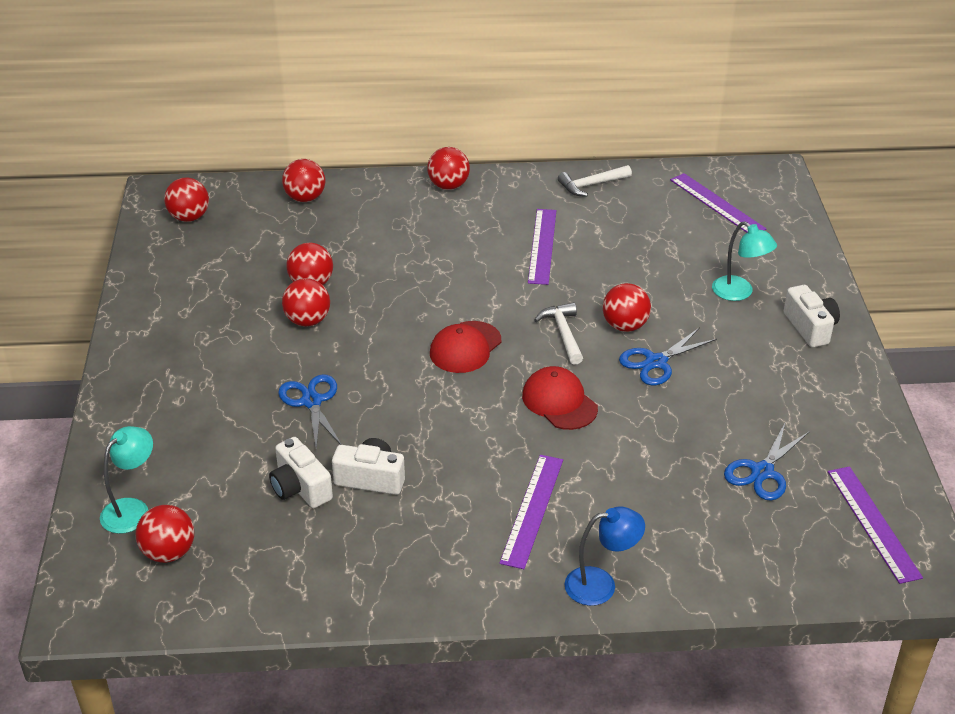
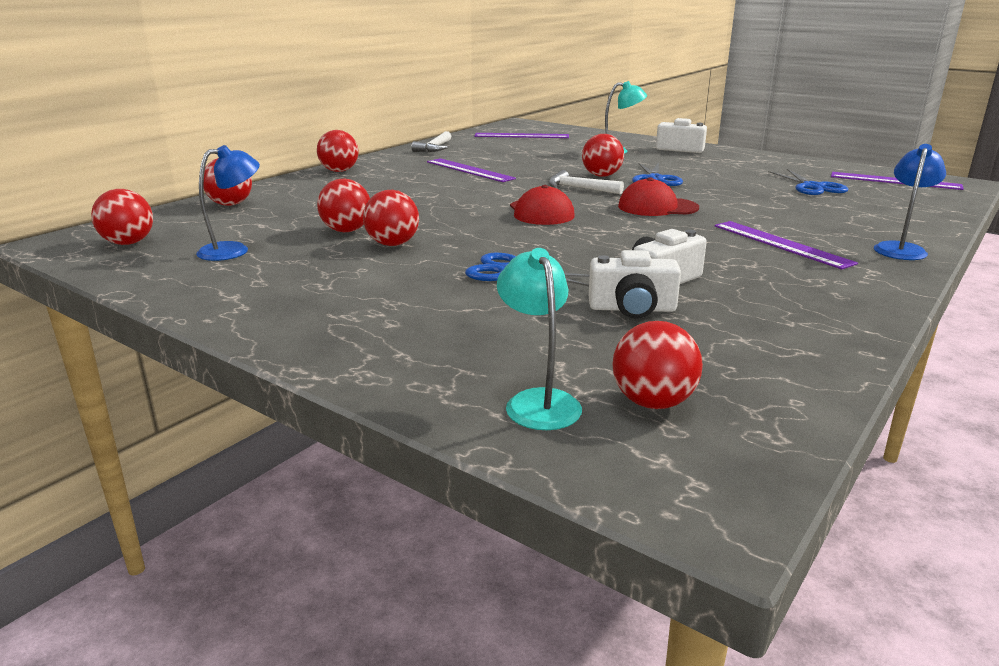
camera: 50 degrees left, 15 degrees down
none -> blue lamp [196,145,260,261]

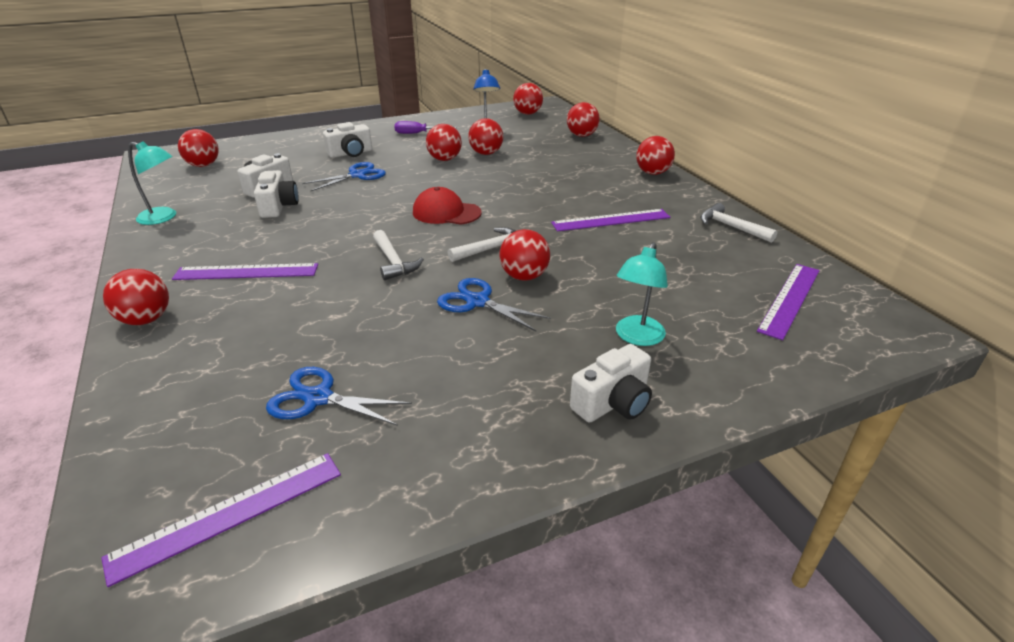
camera: 120 degrees right, 10 degrees up
turquoise lamp [497,248,582,430] -> turquoise lamp moved to [128,141,176,225]
red cap [618,177,699,216] -> white hammer [373,230,424,280]
blue lamp [874,144,946,260] -> red ball [103,269,169,325]
none -> white camera [323,122,372,158]
none -> purple screwdriver [394,121,457,134]

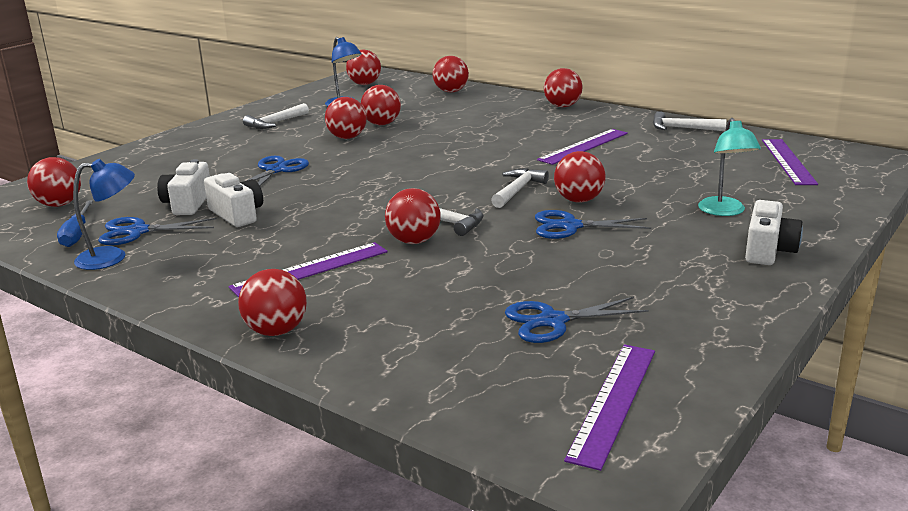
camera: 30 degrees left, 10 degrees down
turquoise lamp [128,141,176,225] -> blue lamp [73,159,135,270]
white camera [323,122,372,158] -> none
purple screwdriver [394,121,457,134] -> white hammer [243,103,309,129]
red cap [413,187,482,225] -> none
none -> blue screwdriver [57,200,93,247]
none -> blue scissors [98,217,217,245]
none -> red ball [385,188,441,244]

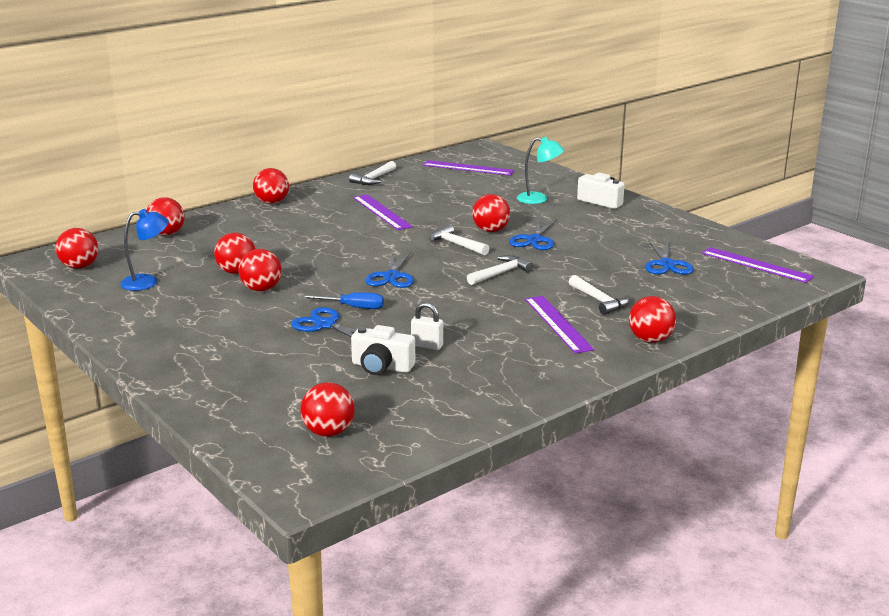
camera: 75 degrees left, 0 degrees up
blue screwdriver [57,200,93,247] -> blue screwdriver moved to [300,293,384,309]
blue lamp [73,159,135,270] -> none
blue scissors [98,217,217,245] -> blue scissors moved to [365,251,414,288]
white camera [204,173,263,227] -> white padlock [411,302,443,350]
white hammer [243,103,309,129] -> white hammer moved to [569,275,630,315]
red ball [385,188,441,244] -> none

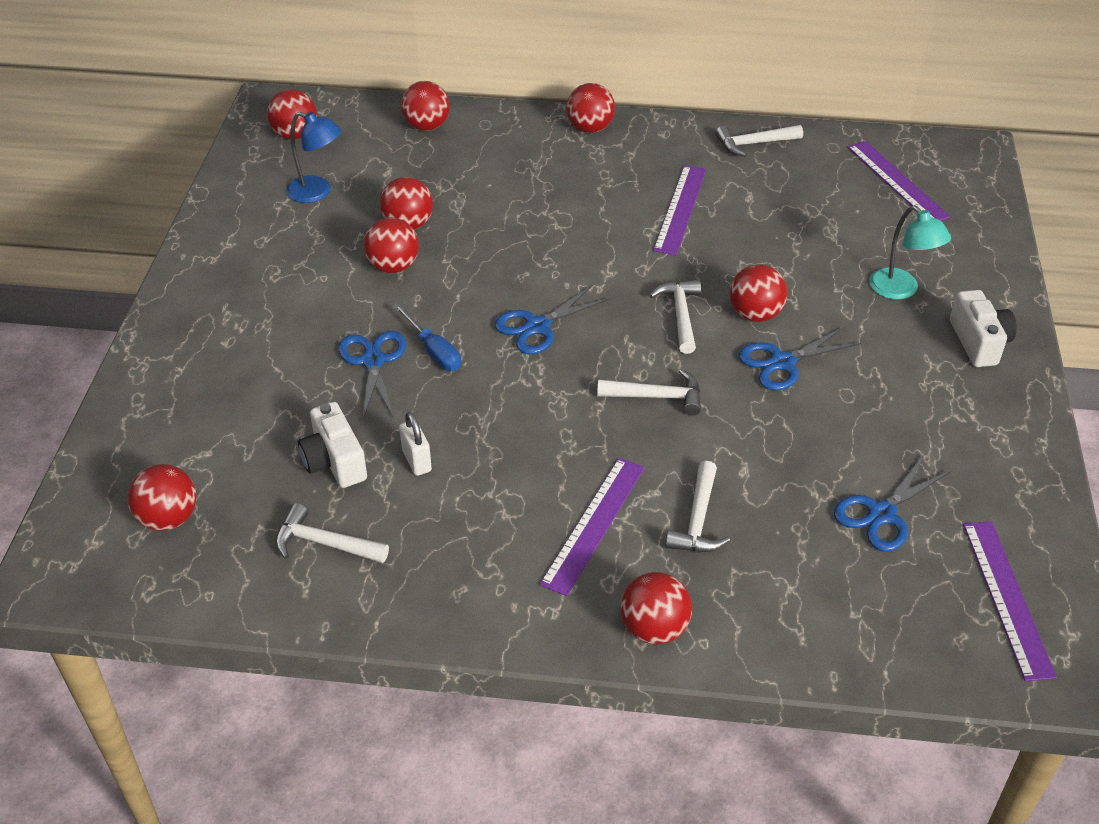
camera: 45 degrees right, 20 degrees up
none -> white hammer [275,503,389,563]

